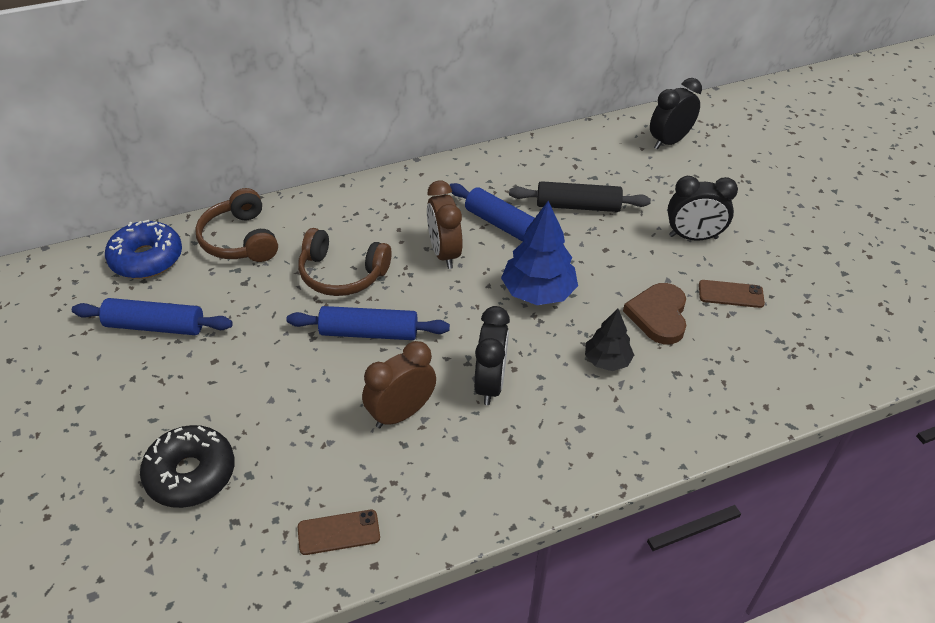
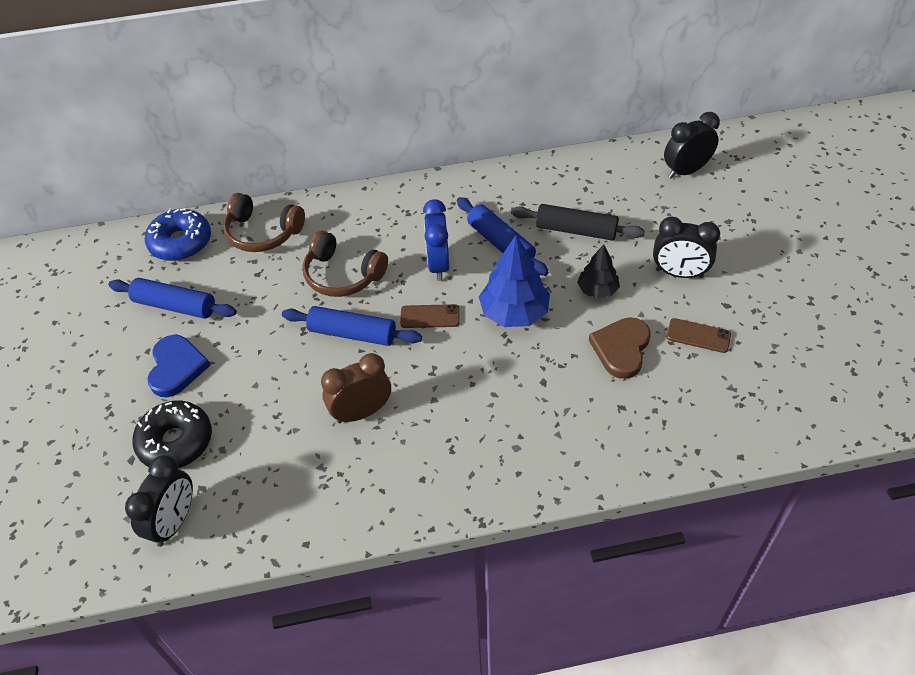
camera: 15 degrees right, 5 degrees up
brown headphones [195,188,278,262] -> brown headphones turned 60 degrees counterclockwise [223,193,305,252]
brown phone [298,510,380,555] -> brown phone moved to [400,304,460,328]
brown clock [427,181,463,269] -> blue clock [423,199,449,281]
black clock [474,306,510,405] -> black clock moved to [125,455,193,547]
black tree [585,309,634,371] -> black tree moved to [577,244,620,298]
none -> blue heart [147,335,210,397]

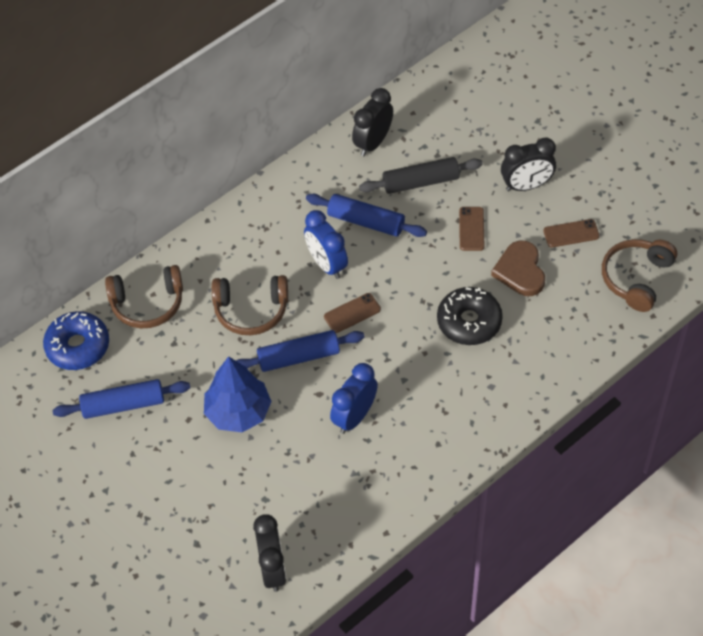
camera: 30 degrees left, 5 degrees up
black donut [132,401,212,469] -> black donut moved to [437,287,503,345]
blue heart [147,335,210,397] -> none
brown clock [321,353,391,423] -> blue clock [330,363,378,434]
blue tree [479,235,550,327] -> blue tree moved to [204,356,272,432]
black tree [577,244,620,298] -> brown phone [459,207,484,251]
black clock [664,112,720,179] -> black clock moved to [352,88,393,156]
none -> brown headphones [602,239,677,312]

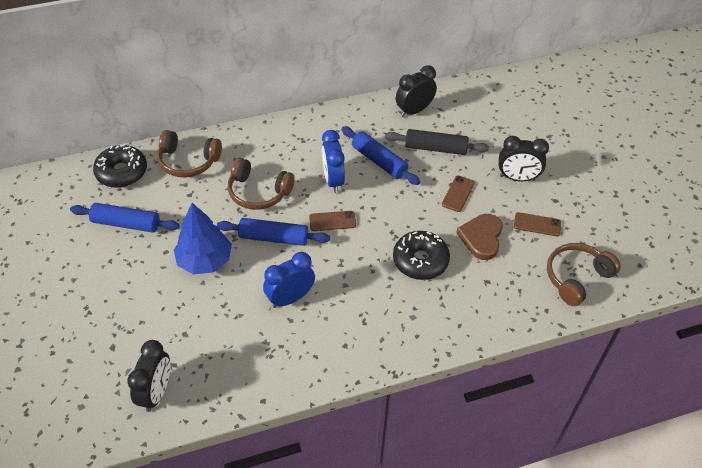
camera: 20 degrees right, 5 degrees down
blue donut [43,311,109,370] -> black donut [93,145,147,188]

